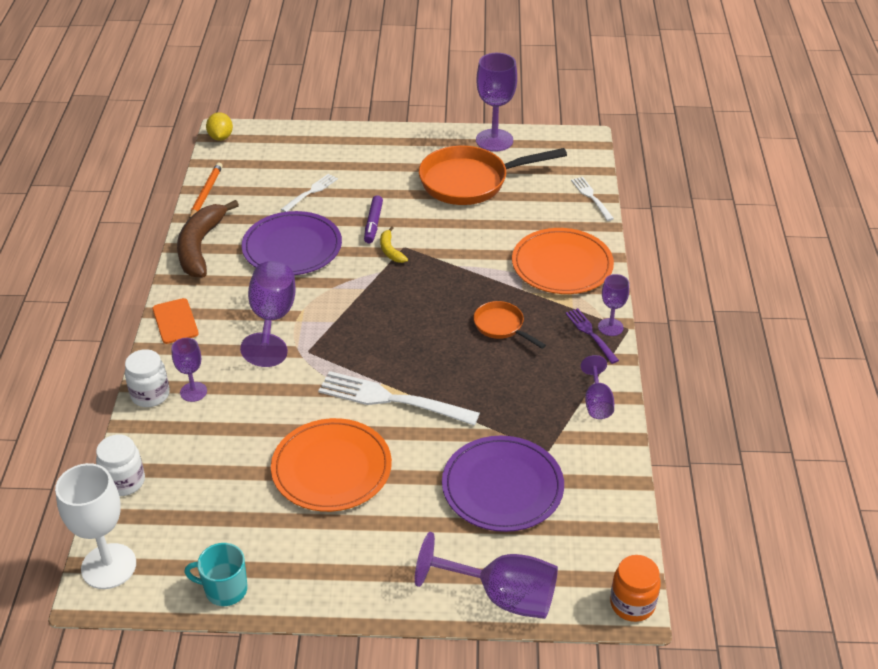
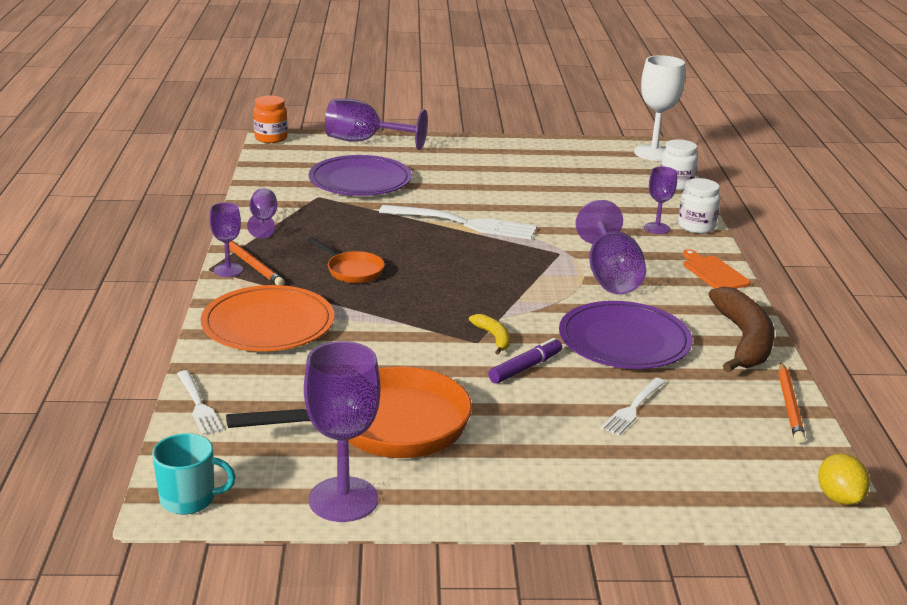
camera: 175 degrees right, 15 degrees down
turquoise mug [184,543,248,606] -> turquoise mug moved to [152,433,236,515]
orange plate [271,418,392,512] -> none
purple marker [364,195,383,243] -> purple marker turned 45 degrees clockwise [488,338,562,384]
purple fork [565,308,619,364] -> orange pencil [229,241,285,285]

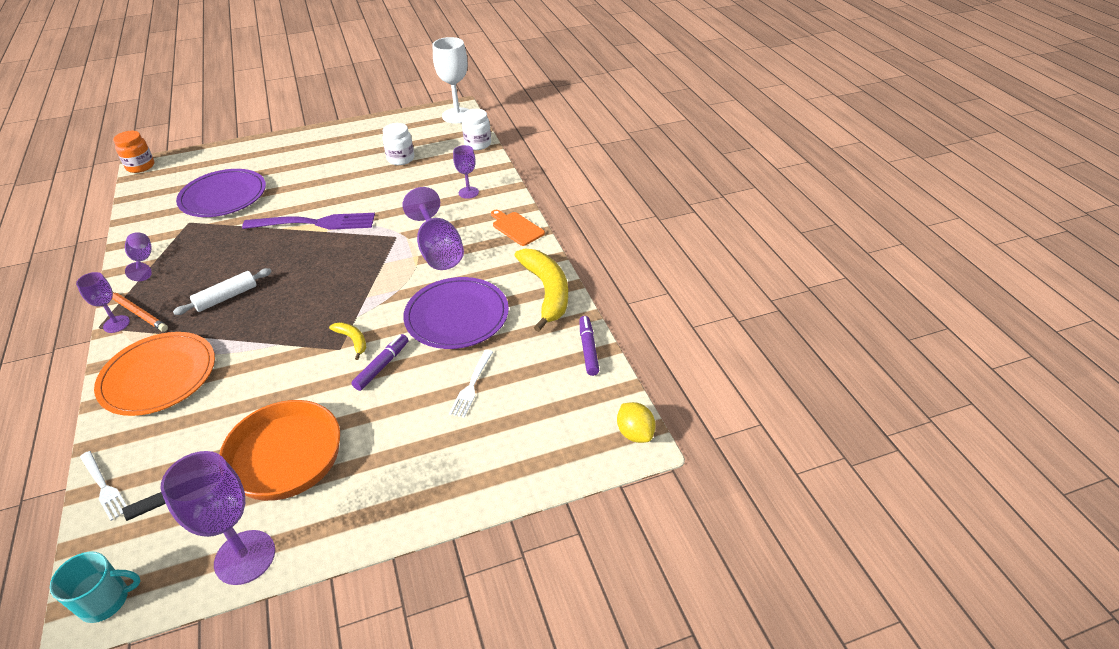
camera: 15 degrees left, 15 degrees up
orange pan [307,237,385,283] -> white rolling pin [173,268,272,315]
purple goblet [325,99,428,150] -> none
white fork [379,205,537,240] -> purple fork [242,213,375,230]
white jar [678,178,720,234] -> white jar moved to [382,123,414,165]
brown banana [708,286,774,372] -> yellow banana [514,248,568,332]
orange pencil [778,362,805,443] -> purple marker [579,316,599,376]

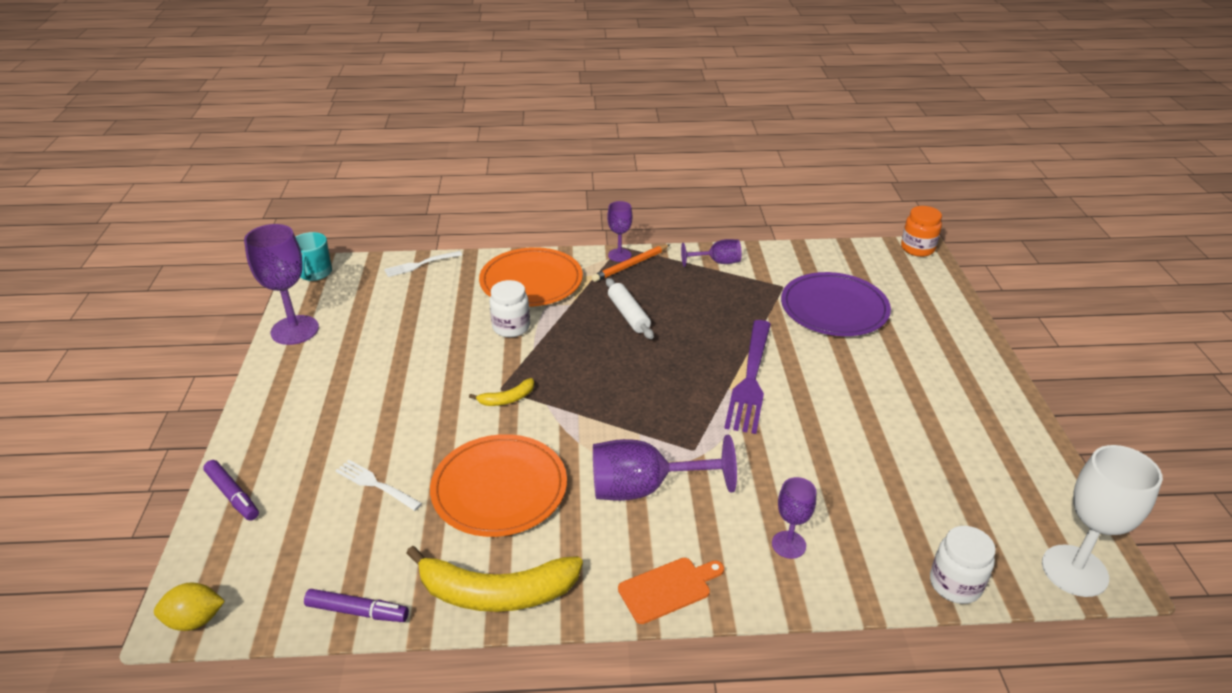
camera: 105 degrees right, 5 degrees down
orange pan [122,400,340,521] -> none
purple marker [351,334,409,391] -> purple marker moved to [203,460,259,521]
white jar [382,123,414,165] -> white jar moved to [489,280,530,337]
purple plate [403,277,509,349] -> orange plate [430,434,567,537]

